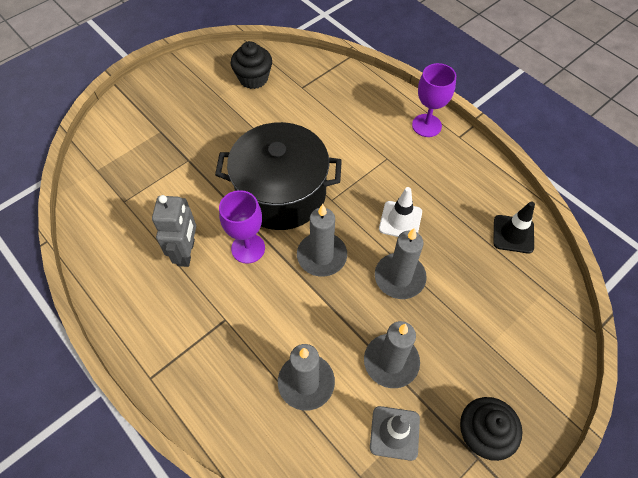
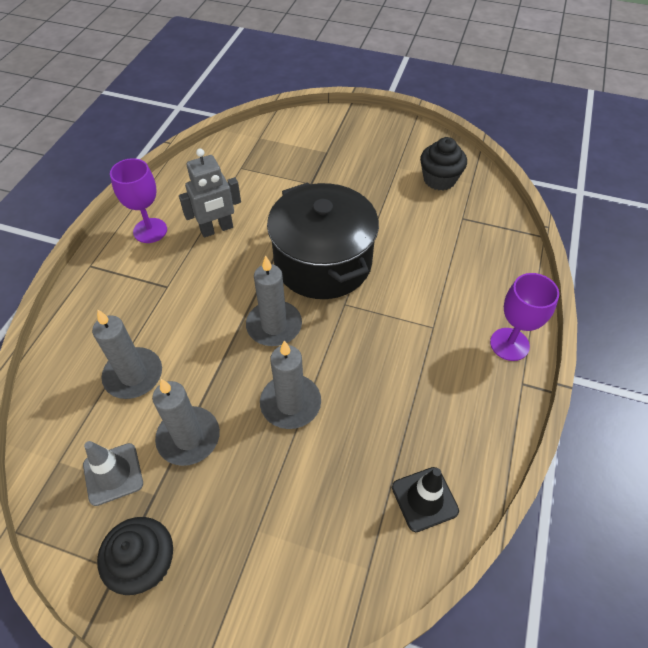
camera: 60 degrees right, 5 degrees down
purple goblet [219,190,265,264] -> purple goblet moved to [110,158,167,243]
white traffic cone [379,187,422,237] -> none

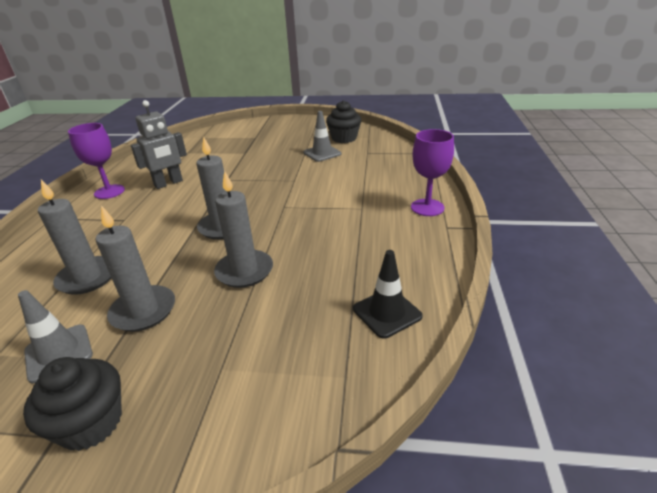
camera: 10 degrees left, 20 degrees down
black pot [267,182,379,299] -> none
none -> grey traffic cone [303,111,341,162]

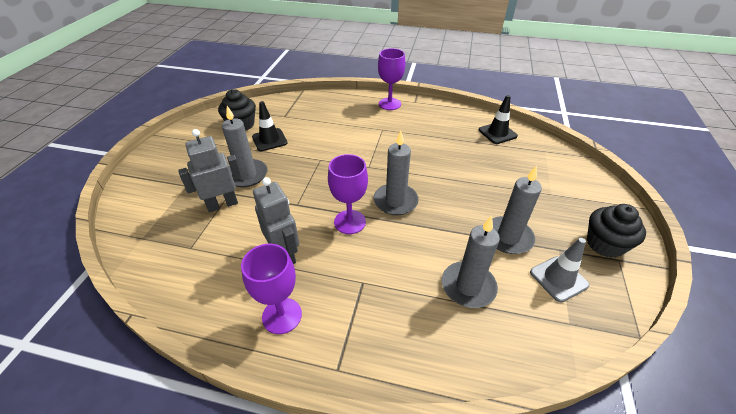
camera: 85 degrees left, 10 degrees up
grey candle [214,171,273,288] -> grey candle moved to [222,106,267,187]
grey traffic cone [303,111,341,162] -> black traffic cone [252,101,287,151]
none -> grey robot [178,129,242,212]
none -> purple goblet [328,154,368,234]

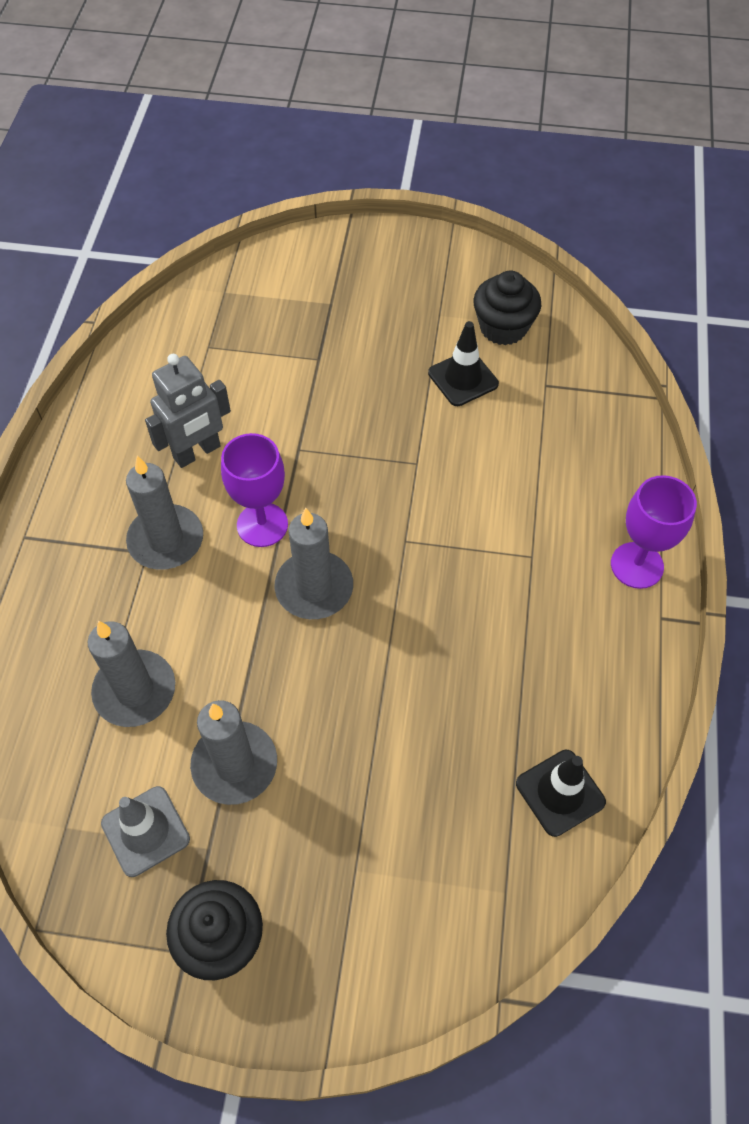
camera: 85 degrees right, 15 degrees up
grey robot [178,129,242,212] -> none
grey candle [222,106,267,187] -> grey candle moved to [126,456,203,570]
purple goblet [241,244,302,334] -> none

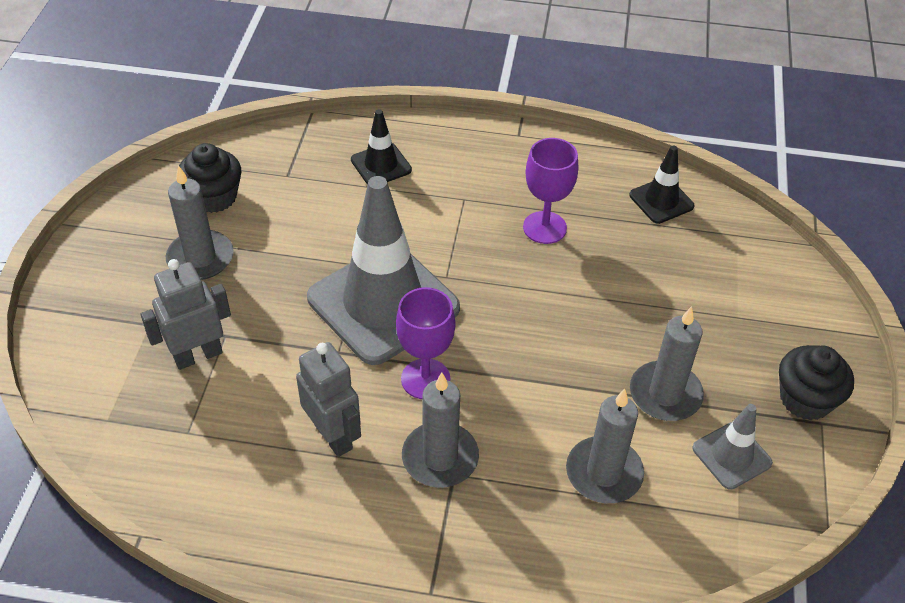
camera: 90 degrees left, 10 degrees down
grey candle [275,508,353,619] -> grey candle moved to [166,165,234,280]
black traffic cone [428,321,499,406] -> black traffic cone moved to [351,109,412,185]
purple goblet [611,475,697,589] -> purple goblet moved to [523,138,578,244]
none -> grey robot [140,259,231,370]
none -> grey traffic cone [307,176,460,365]

